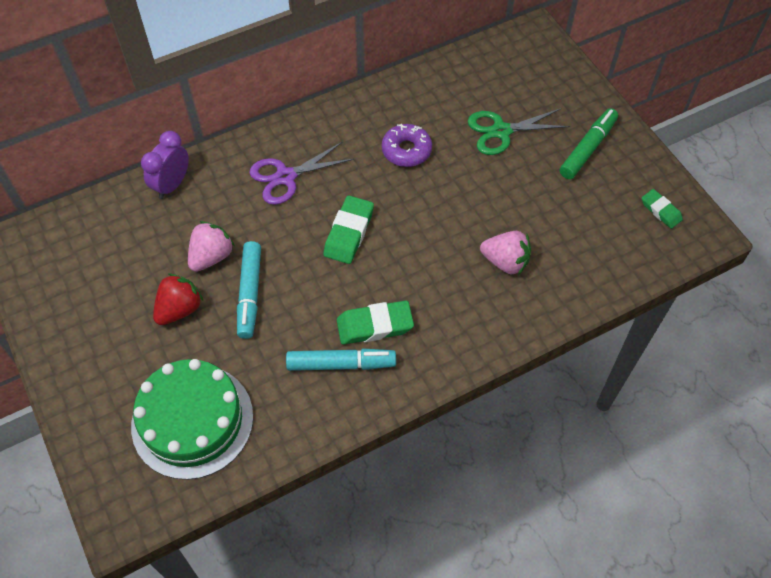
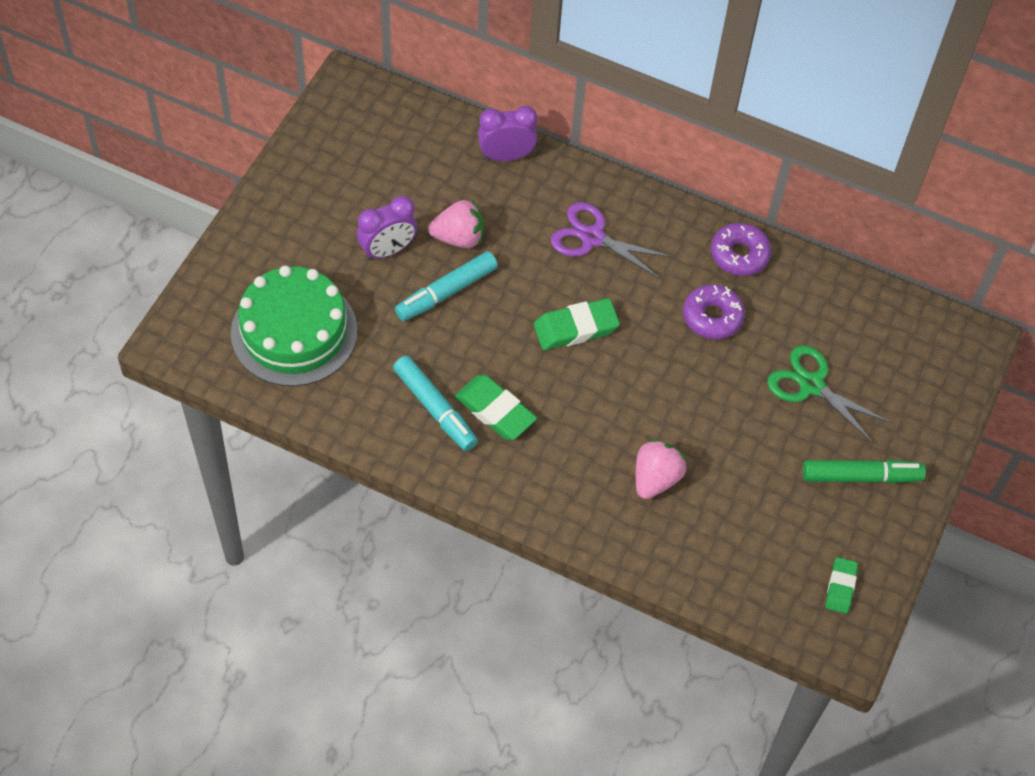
camera: 50 degrees right, 0 degrees up
red strawberry [153,274,203,325] -> purple clock [357,196,417,260]
pink strawberry [480,231,531,275] -> pink strawberry turned 135 degrees counterclockwise [636,439,687,499]
none -> purple donut [711,223,771,276]

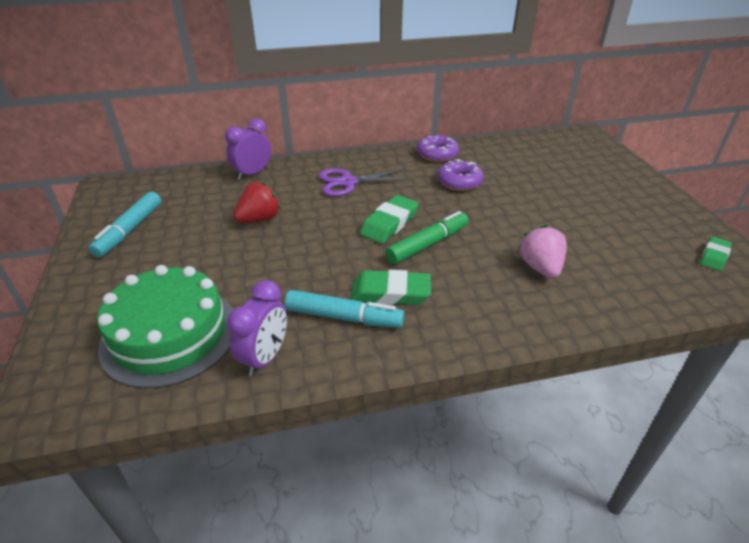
camera: 35 degrees left, 20 degrees down
purple clock [357,196,417,260] -> purple clock moved to [227,280,287,376]
turquoise marker [395,251,498,321] -> turquoise marker moved to [88,192,161,257]
pink strawberry [428,199,484,248] -> red strawberry [233,181,281,223]
green scissors [767,345,891,443] -> none
green marker [803,460,926,483] -> green marker moved to [385,211,468,264]
green eraser [825,557,858,614] -> green eraser turned 60 degrees clockwise [700,236,732,271]

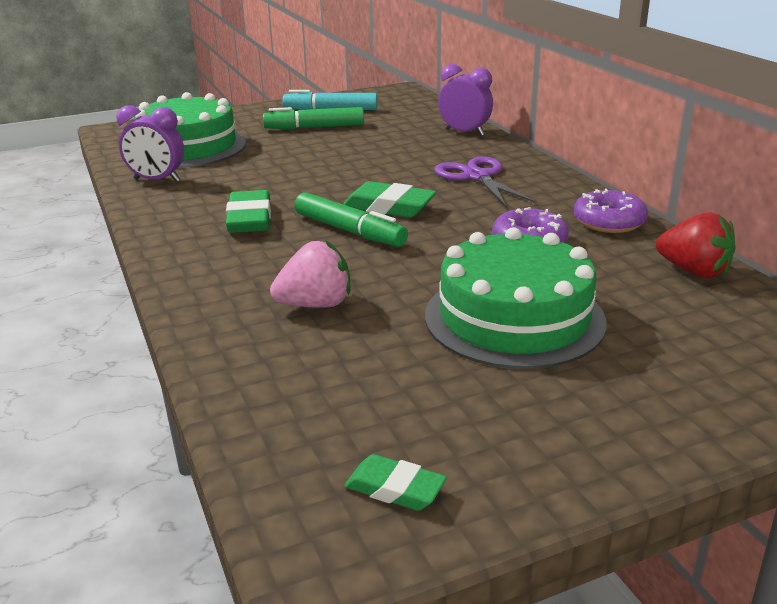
camera: 80 degrees right, 10 degrees down
red strawberry [233,181,281,223] -> red strawberry moved to [656,212,736,278]
turquoise marker [285,290,404,328] -> none
none -> green marker [263,107,364,129]
none -> green cake [425,227,607,369]

